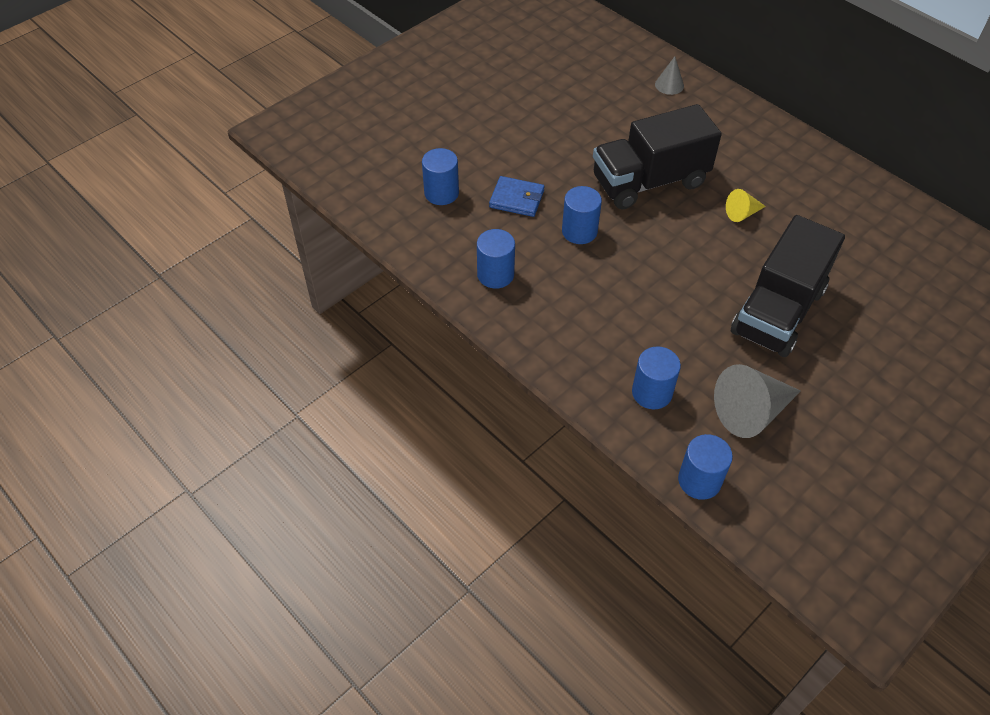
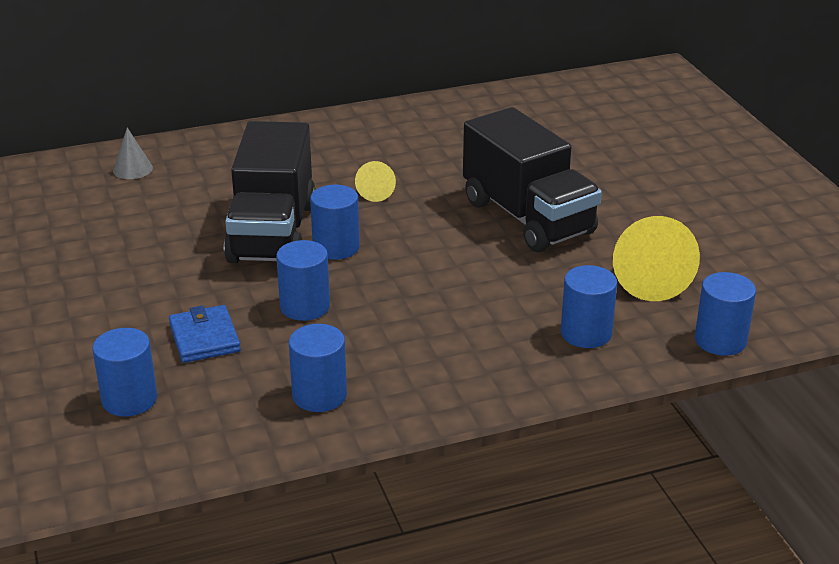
camera: 65 degrees left, 20 degrees down
blue wallet [489,176,545,217] -> blue wallet turned 60 degrees counterclockwise [169,305,241,363]
grey cone [714,364,801,438] -> yellow cone [613,216,700,301]
none -> blue cylinder [310,185,360,260]

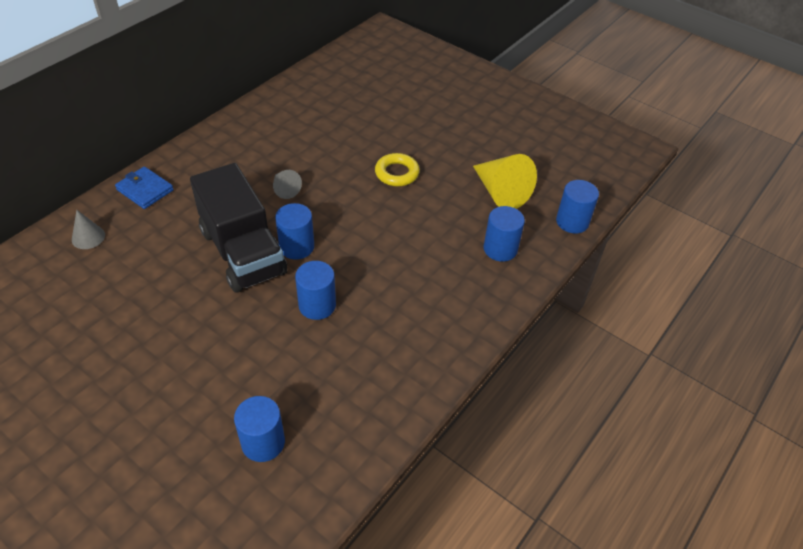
camera: 35 degrees left, 15 degrees up
blue wallet [169,305,241,363] -> blue wallet moved to [115,166,174,209]
blue cylinder [289,324,347,412] -> none
yellow cone [355,161,396,202] -> grey cone [273,170,302,199]
black truck [463,107,602,252] -> yellow ring [375,153,420,186]

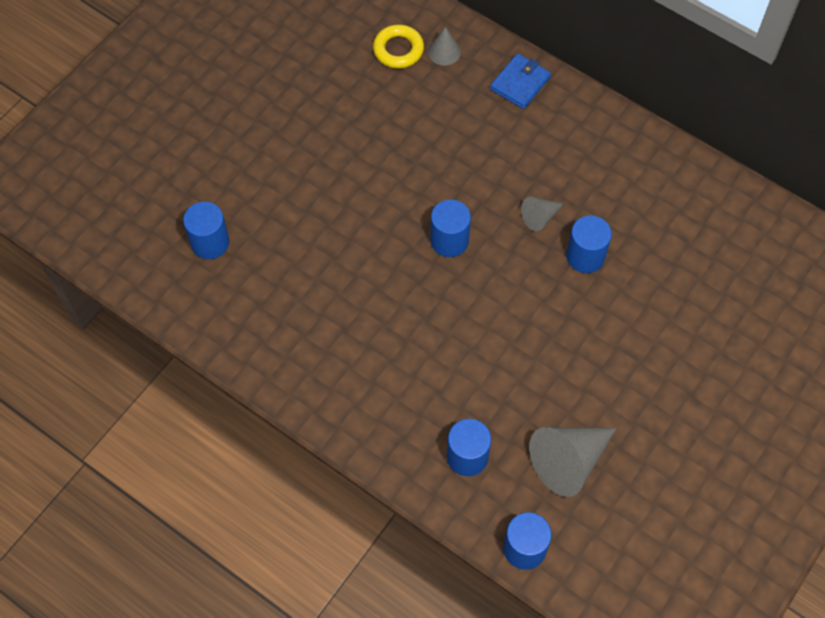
camera: 90 degrees right, 15 degrees up
black truck [190,163,287,293] -> none
blue cylinder [295,261,336,320] -> blue cylinder moved to [566,215,612,273]
yellow ring [375,153,420,186] -> yellow ring moved to [373,24,424,69]
yellow cone [473,154,537,209] -> grey cone [529,427,616,497]

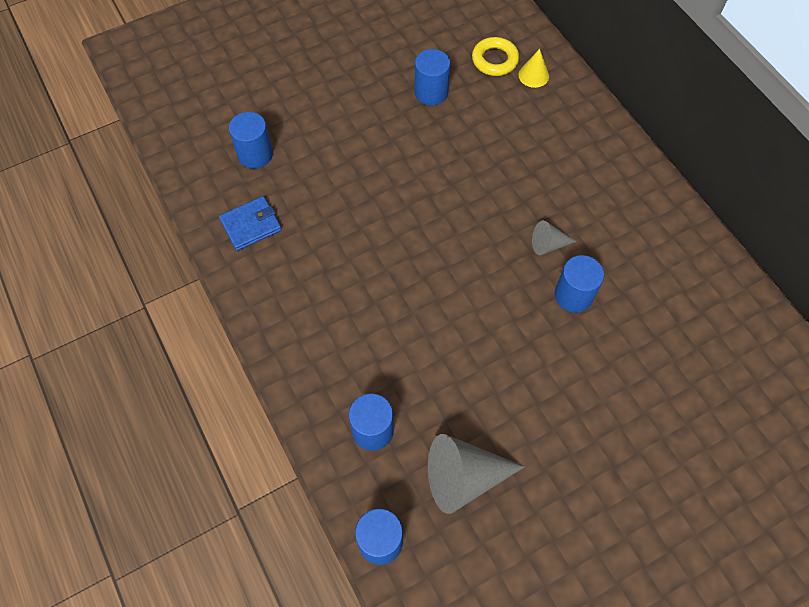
camera: 25 degrees right, 0 degrees up
grey cone [428,27,461,65] -> yellow cone [518,49,549,88]
blue cylinder [430,199,471,257] -> blue cylinder moved to [414,49,450,106]
blue wallet [490,53,551,109] -> blue wallet moved to [219,196,282,251]

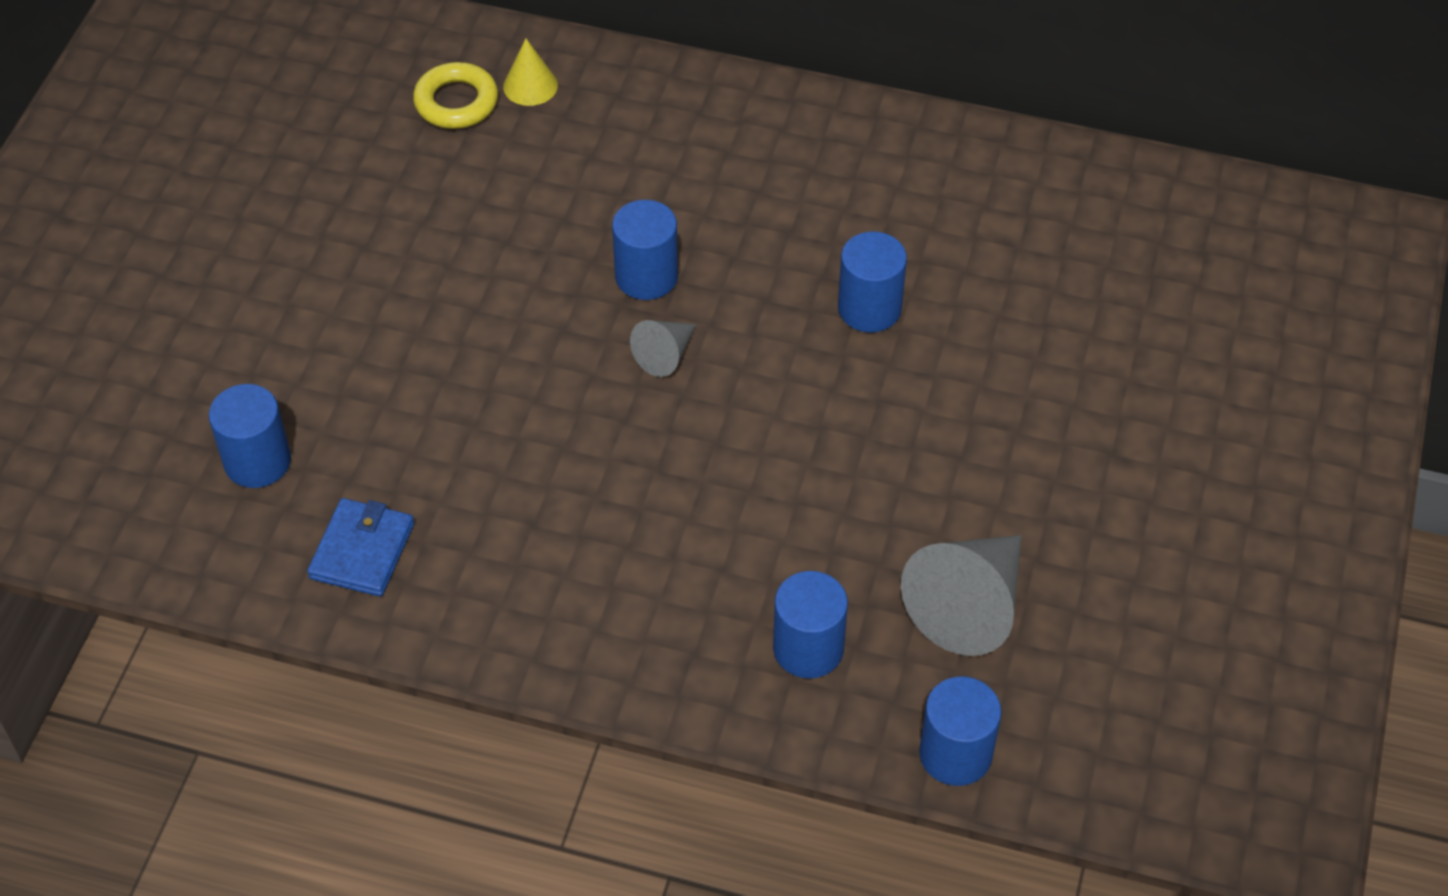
camera: 45 degrees left, 10 degrees down
blue cylinder [414,49,450,106] -> blue cylinder moved to [612,200,678,300]
grey cone [532,220,577,255] -> grey cone moved to [630,320,696,377]

